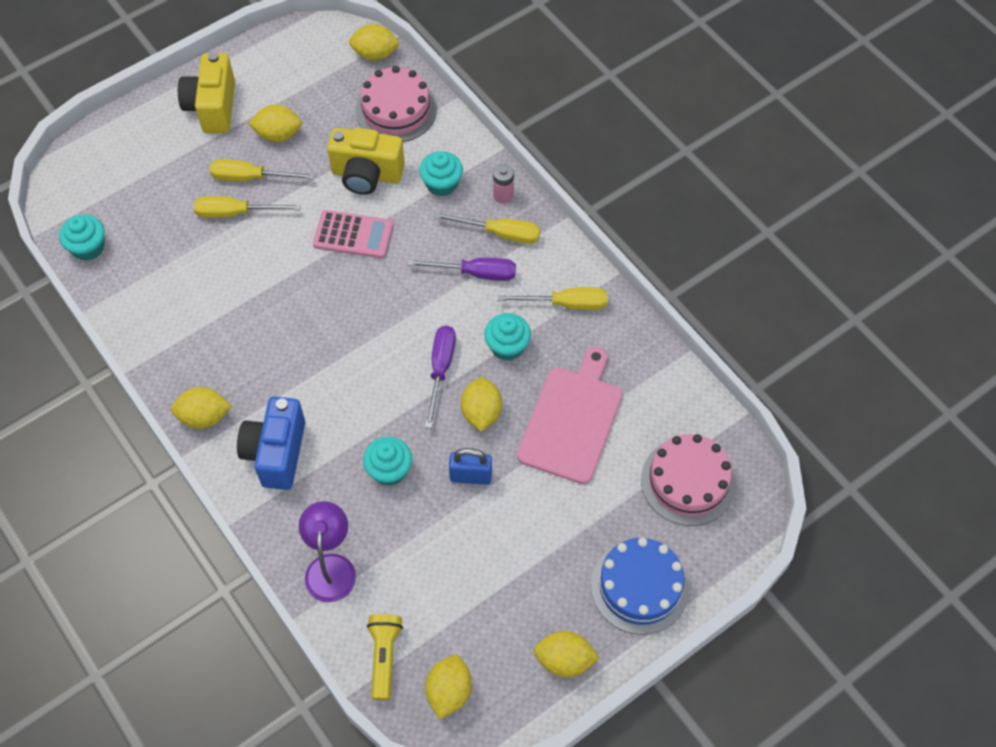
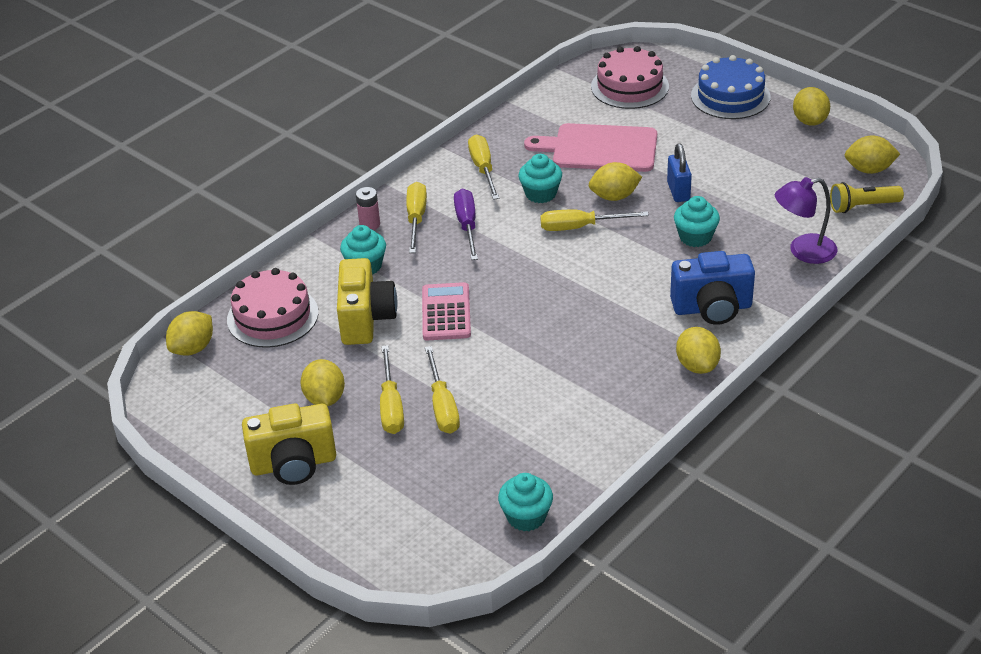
camera: 100 degrees left, 20 degrees down
yellow lemon [349,24,401,61] -> yellow lemon turned 45 degrees clockwise [166,311,213,356]
purple screwdriver [425,326,456,428] -> yellow screwdriver [540,210,649,231]

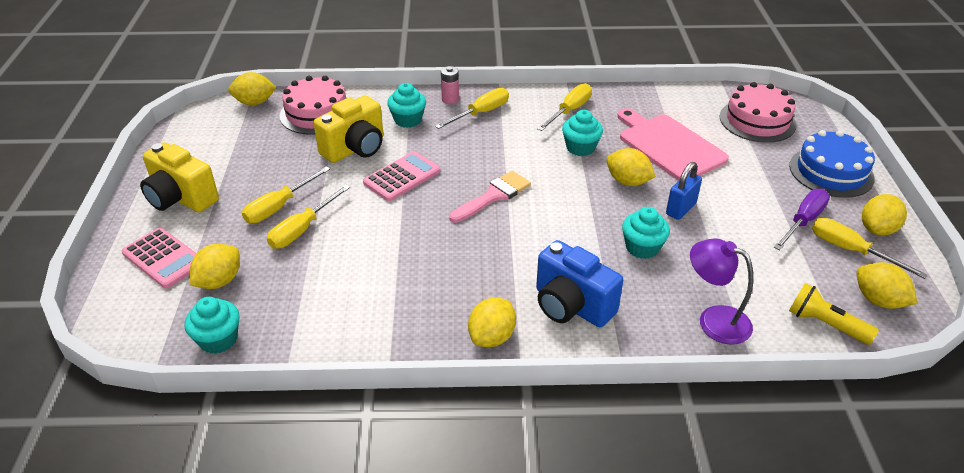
camera: 45 degrees right, 0 degrees up
yellow lemon [300,359,345,406] -> yellow lemon moved to [190,244,240,289]
purple screwdriver [454,189,478,260] -> purple screwdriver moved to [774,189,830,250]
yellow screwdriver [540,210,649,231] -> yellow screwdriver moved to [812,218,928,279]
none -> pink calculator [122,228,197,288]
none -> pink brush [449,171,531,223]

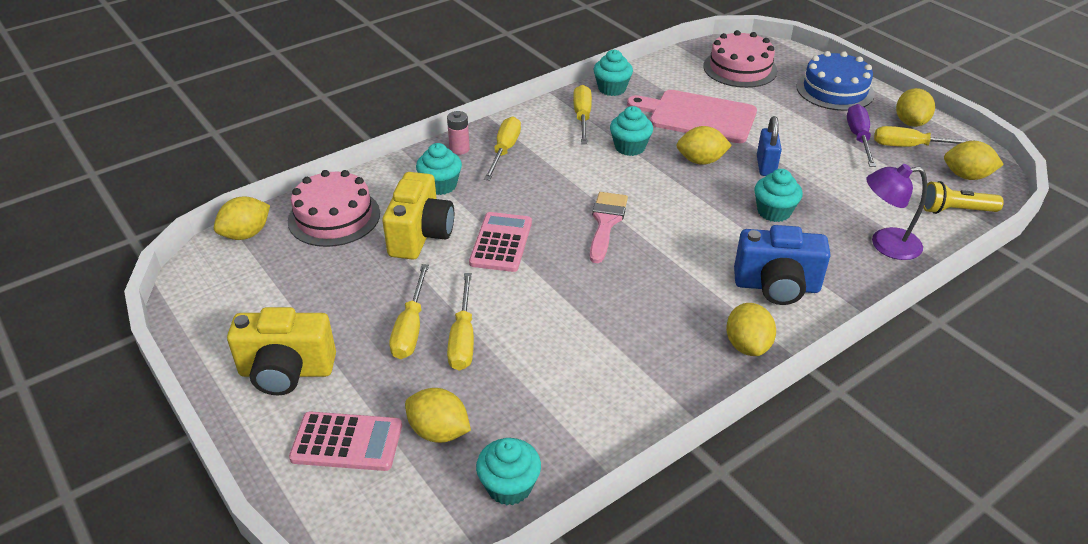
camera: 35 degrees left, 0 degrees up
yellow lemon [190,244,240,289] -> yellow lemon turned 60 degrees counterclockwise [405,388,471,443]
none -> turquoise cupcake [594,50,633,96]

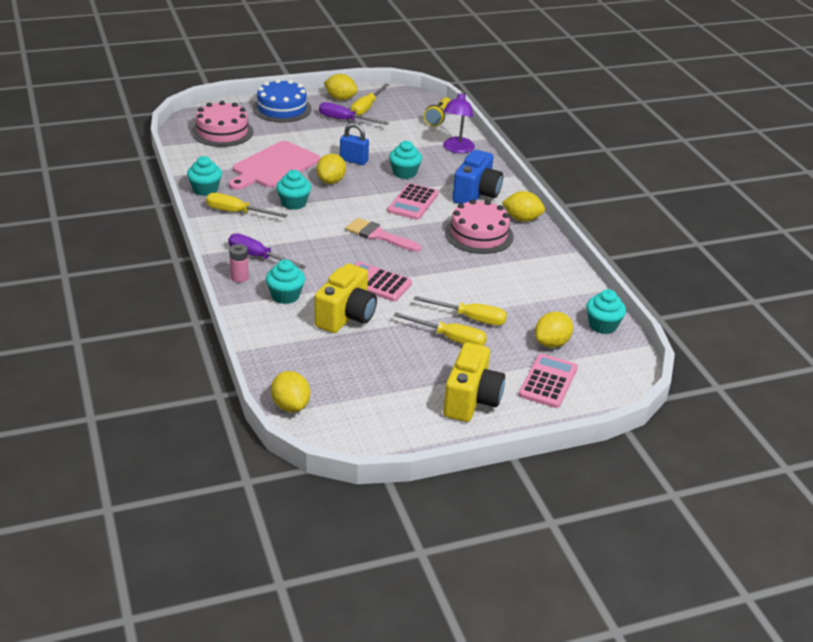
camera: 75 degrees left, 5 degrees down
pink cake [288,170,380,247] -> pink cake moved to [445,199,514,254]
yellow camera [382,172,454,260] -> yellow camera turned 90 degrees clockwise [314,264,377,333]
yellow screwdriver [484,116,521,181] -> purple screwdriver [228,233,306,269]
yellow lemon [944,141,1004,180] -> none
none -> pink calculator [388,183,438,220]

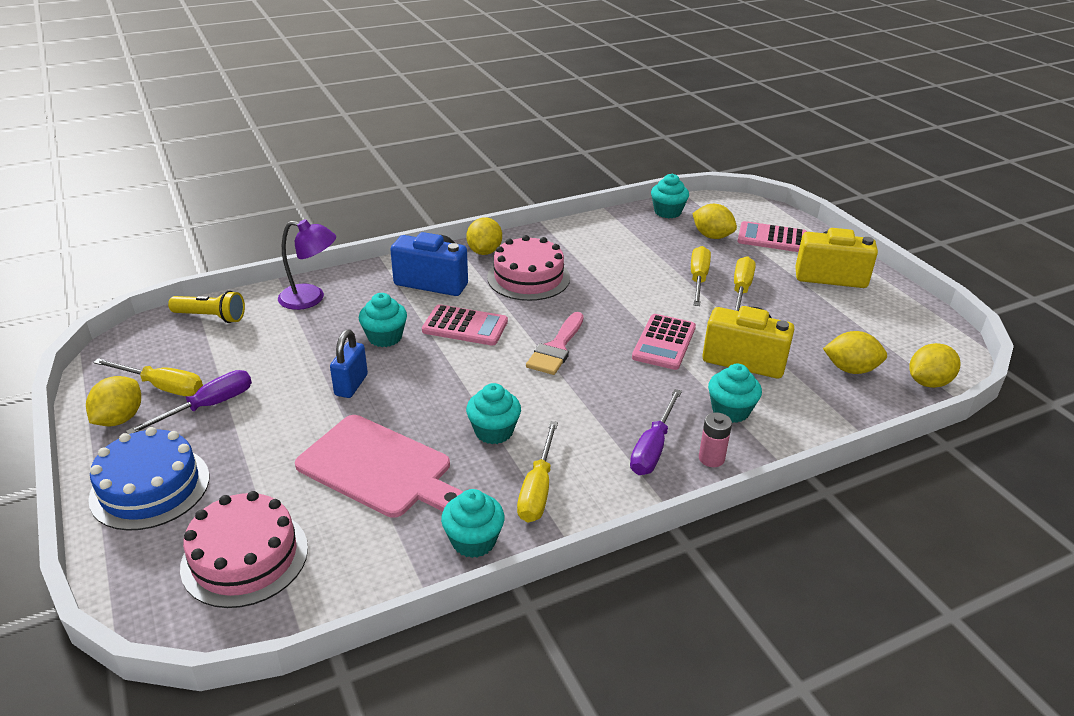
camera: 95 degrees left, 0 degrees up
yellow lemon [316,154,346,184] -> yellow lemon moved to [823,331,887,374]
purple screwdriver [319,102,388,125] -> purple screwdriver turned 150 degrees counterclockwise [126,370,252,434]

